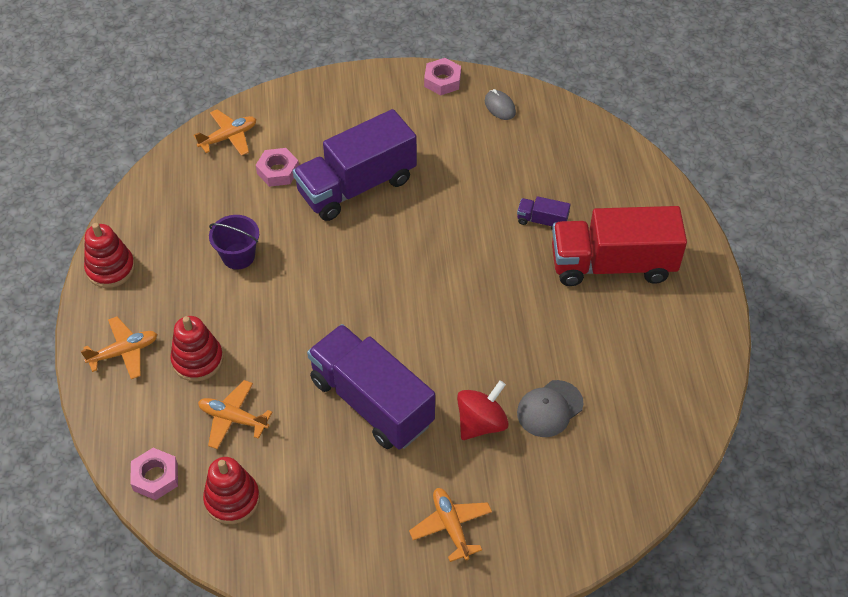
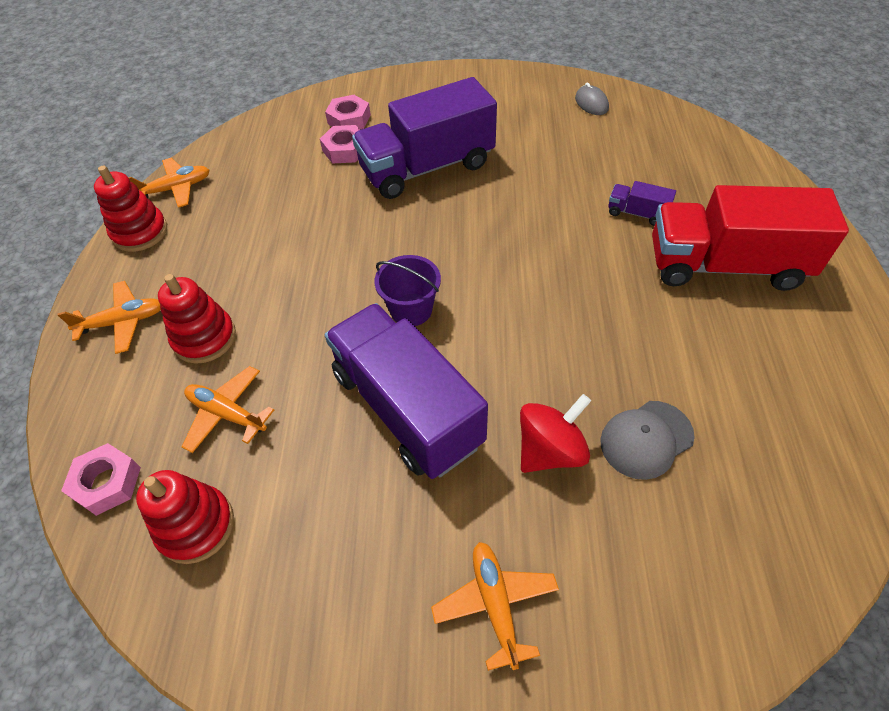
camera: 10 degrees right, 0 degrees up
orange plane [193,109,256,156] -> orange plane moved to [128,158,209,208]
purple bucket [209,215,259,269] -> purple bucket moved to [374,255,441,326]
pink nut [424,58,461,95] -> pink nut moved to [325,95,371,129]

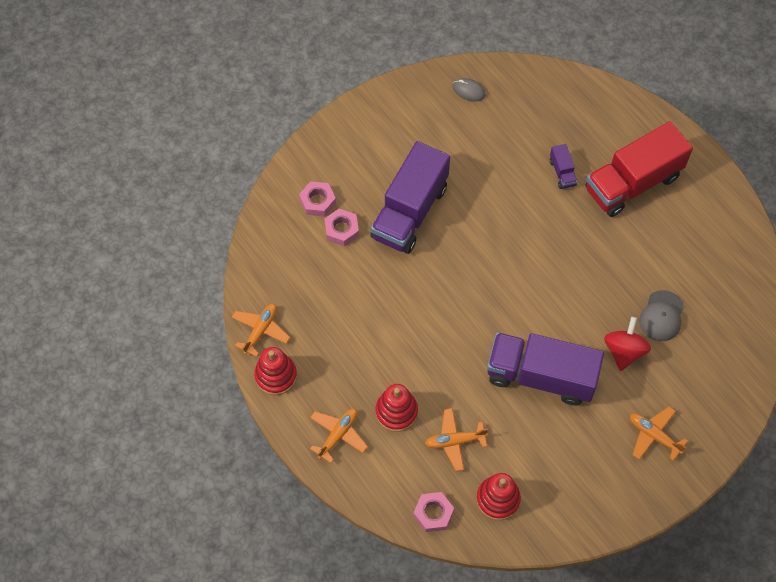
camera: 40 degrees left, 10 degrees up
purple bucket [374,255,441,326] -> none
purple truck [608,181,676,226] -> purple truck turned 90 degrees counterclockwise [550,144,577,189]

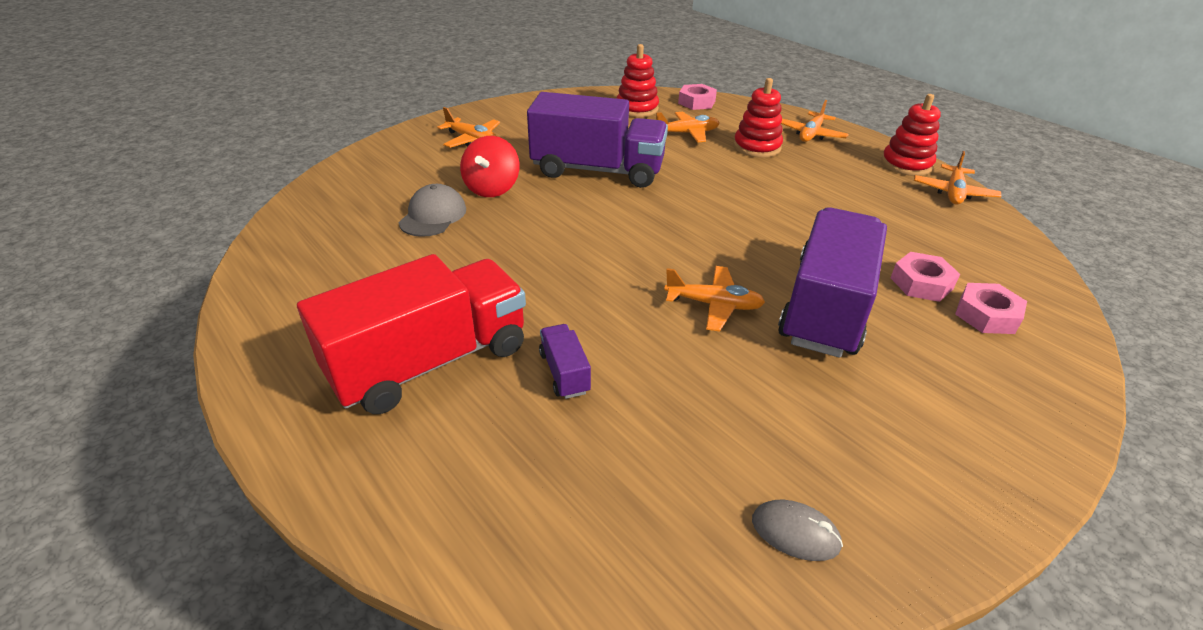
camera: 175 degrees right, 25 degrees down
none -> orange plane [664,266,765,332]

